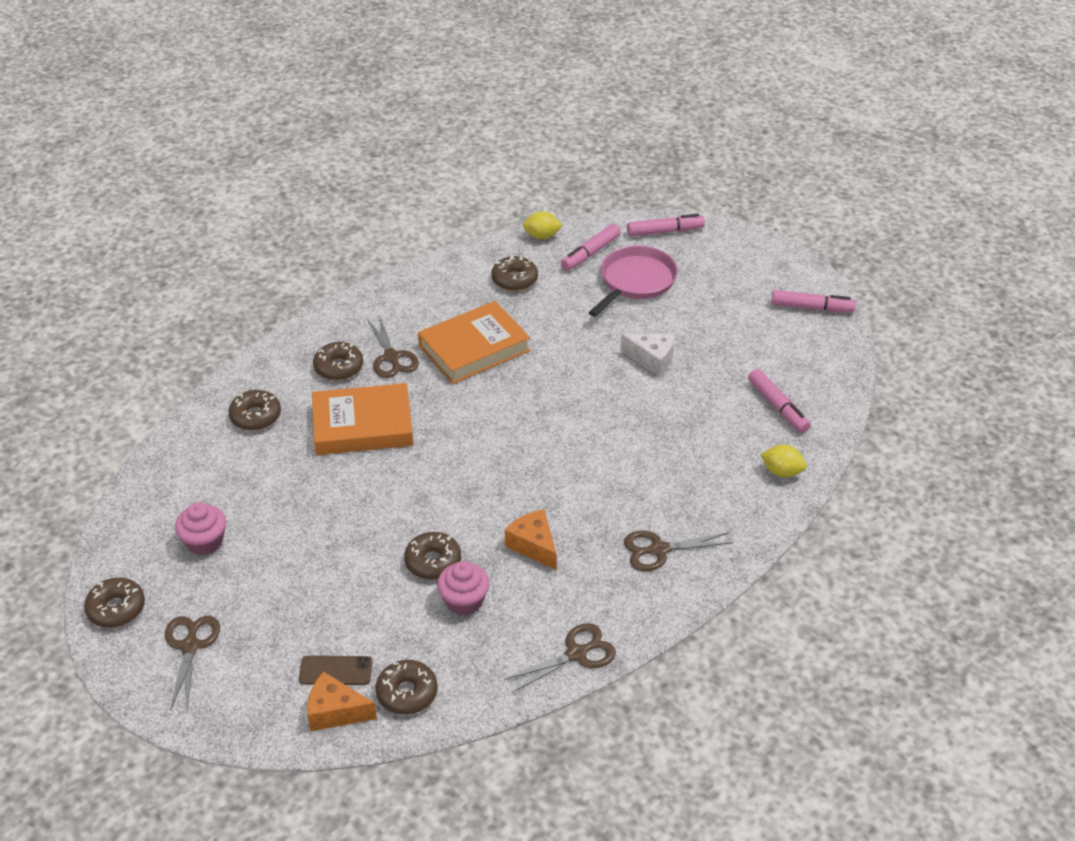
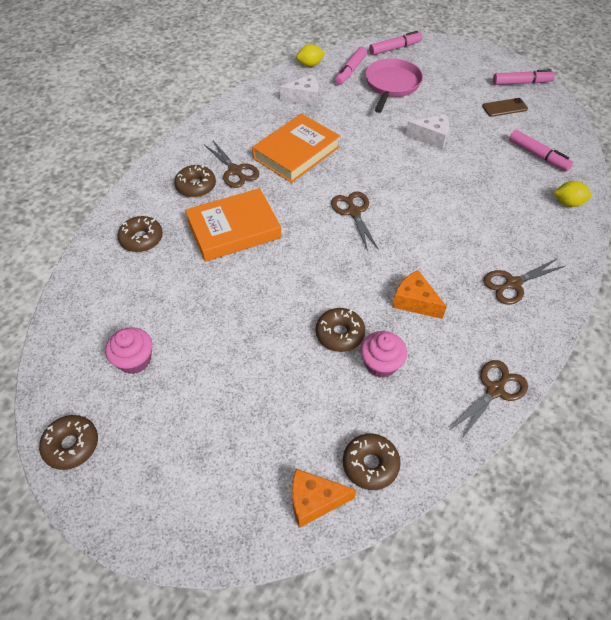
camera: 15 degrees left, 10 degrees up
brown scissors [165,616,220,711] -> brown scissors moved to [331,191,379,251]
brown phone [299,655,373,685] -> brown phone moved to [482,98,528,117]
brown donut [491,256,538,291] -> white cheese [280,74,318,106]

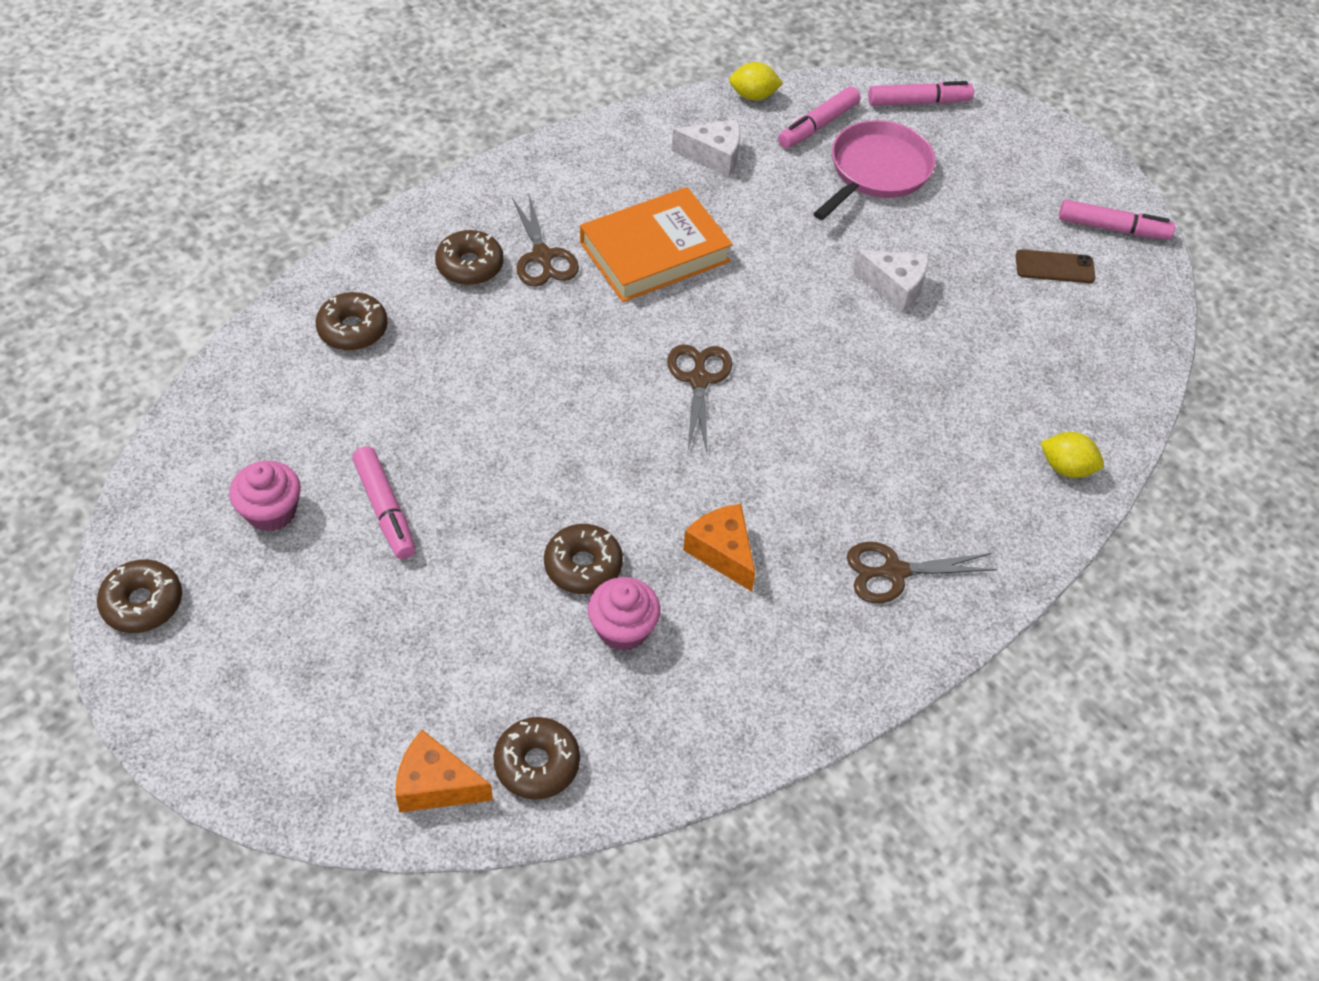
camera: 15 degrees right, 0 degrees up
orange book [185,188,282,262] -> none
brown scissors [450,360,528,440] -> none
pink marker [509,130,573,171] -> pink marker moved to [352,446,416,559]

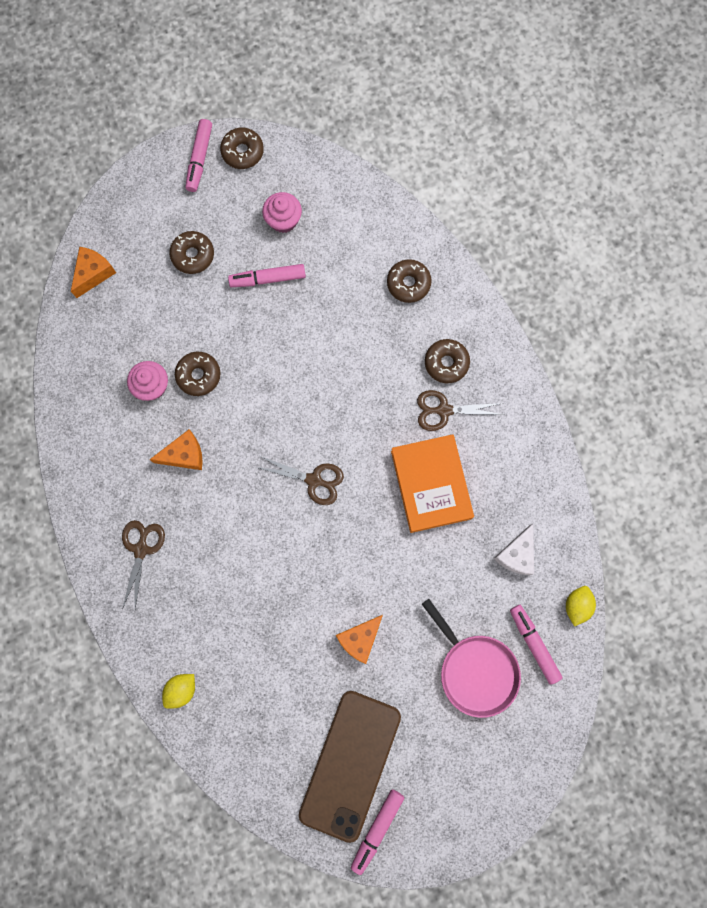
camera: 110 degrees right, 25 degrees up
brown donut [493,717,580,800] -> brown donut moved to [169,231,214,274]
white cheese [853,249,929,313] -> orange cheese [336,615,383,664]
pink marker [868,81,974,106] -> pink marker moved to [185,119,212,192]
brown phone [1016,249,1095,283] -> brown phone [299,691,401,843], size x2.39

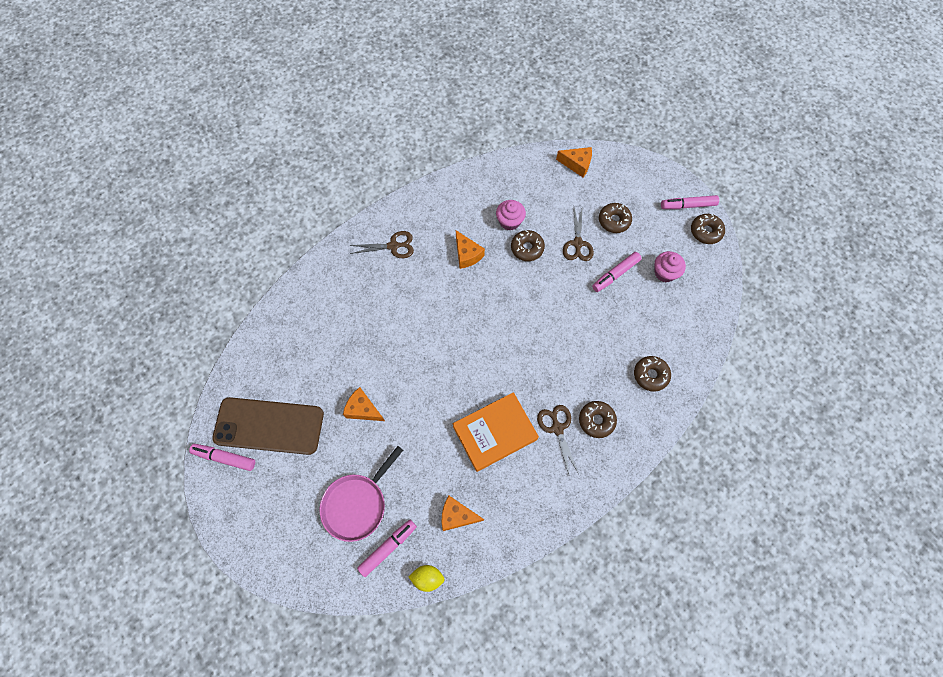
camera: 75 degrees right, 10 degrees down
yellow lemon [162,674,195,709] -> none
pink marker [228,264,306,287] -> pink marker turned 105 degrees counterclockwise [592,252,642,292]
brown scissors [256,456,344,505] -> brown scissors moved to [563,205,594,261]
white cheese [493,524,534,575] -> orange cheese [442,496,484,531]

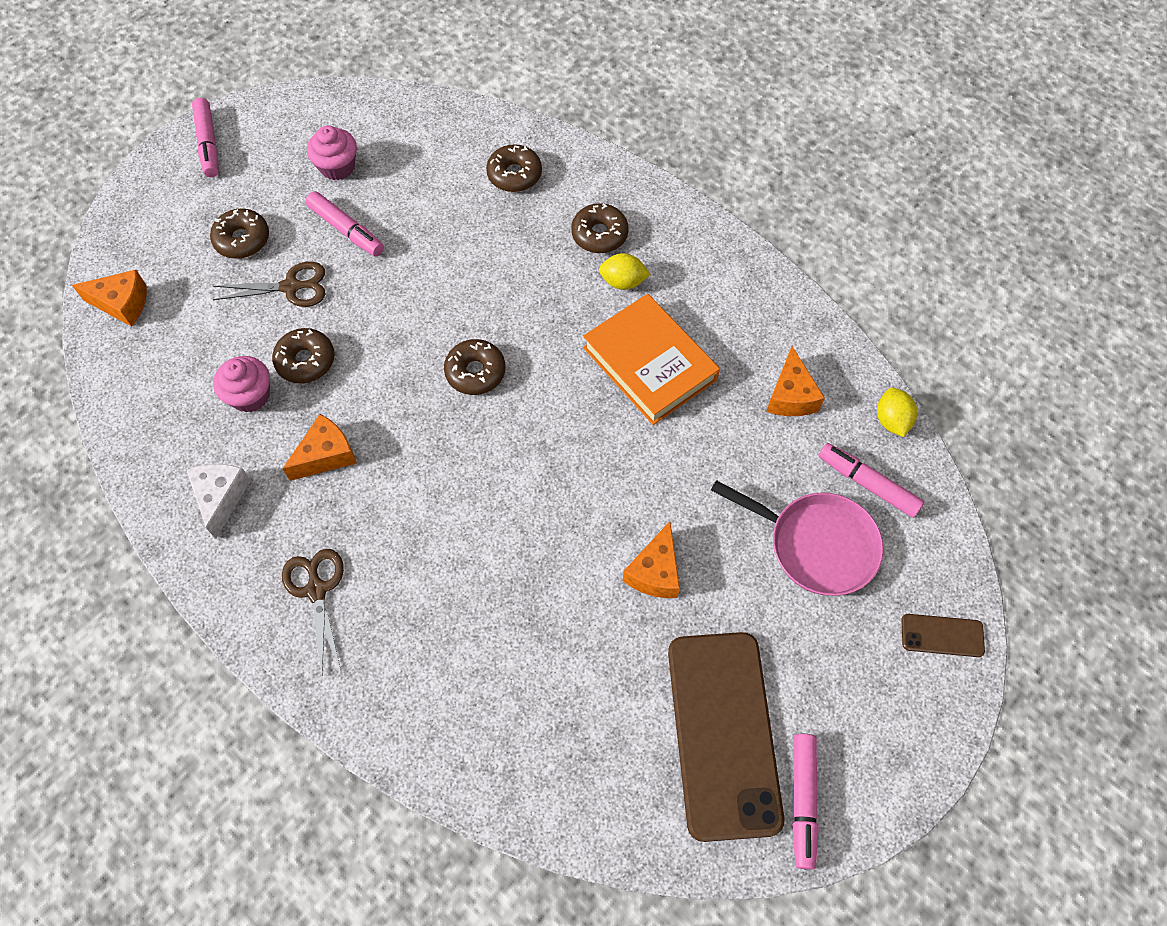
camera: 100 degrees left, 5 degrees down
brown scissors [537,405,579,477] -> yellow lemon [599,253,650,290]
orange cheese [556,147,592,177] -> orange cheese turned 90 degrees clockwise [72,270,147,327]
brown donut [691,214,725,244] -> brown donut moved to [444,339,506,395]
none -> white cheese [187,464,251,539]
none -> brown phone [901,614,985,657]

